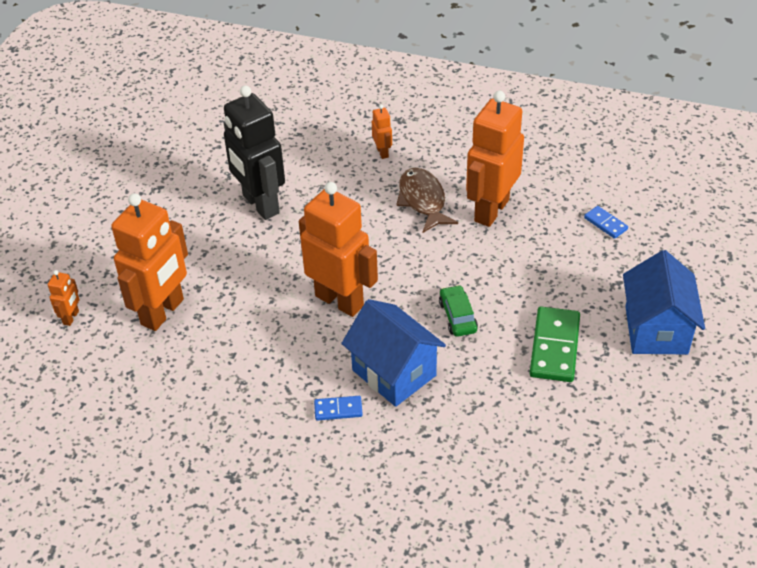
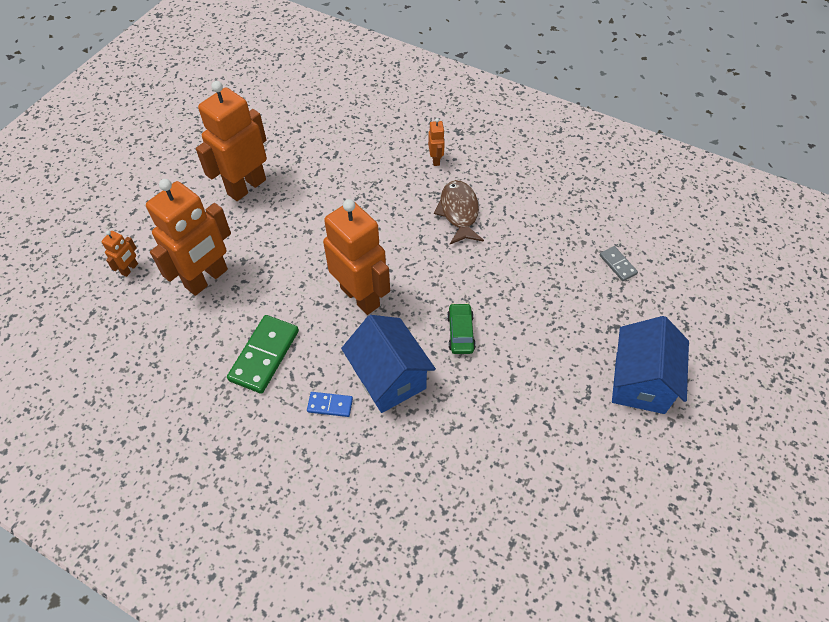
camera: 10 degrees right, 10 degrees up
black robot [224,85,285,220] -> none
orange robot [466,91,524,227] -> orange robot moved to [196,81,267,201]
green domino [529,307,580,382] -> green domino moved to [227,315,299,394]
blue domino [584,206,628,239] -> grey domino [600,246,638,281]

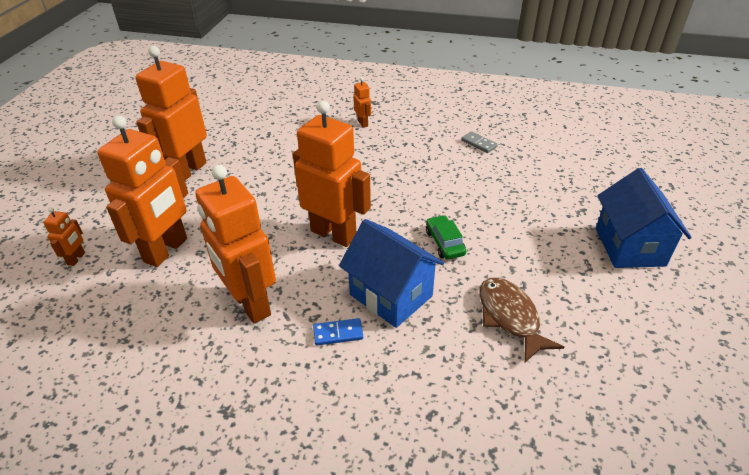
camera: 15 degrees left, 15 degrees down
green domino [227,315,299,394] -> orange robot [195,165,276,323]
brown fish [434,180,484,244] -> brown fish moved to [479,277,564,364]
grey domino [600,246,638,281] -> grey domino moved to [461,131,498,153]

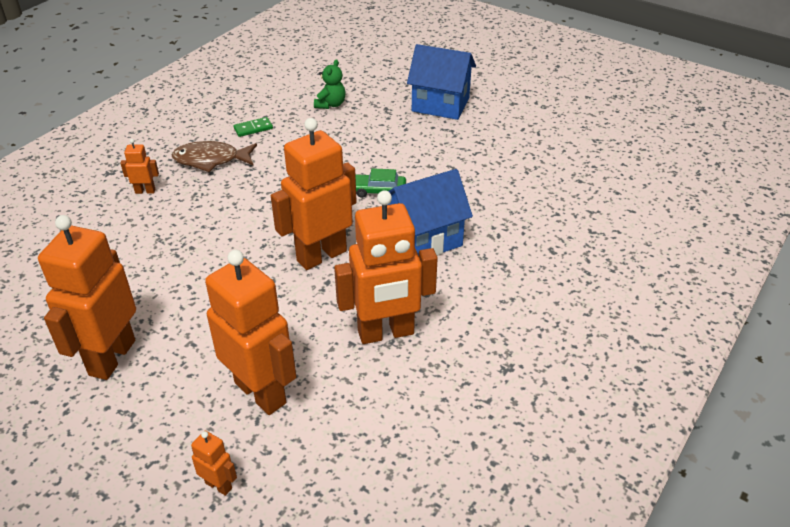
camera: 70 degrees left, 0 degrees up
orange robot [135,46,207,181] -> orange robot turned 60 degrees clockwise [38,215,136,380]
blue domino [313,318,363,345] -> none
grey domino [461,131,498,153] -> green domino [233,117,273,137]
brown fish [479,277,564,364] -> brown fish moved to [172,141,257,172]
none -> green teddy bear [314,59,346,109]

